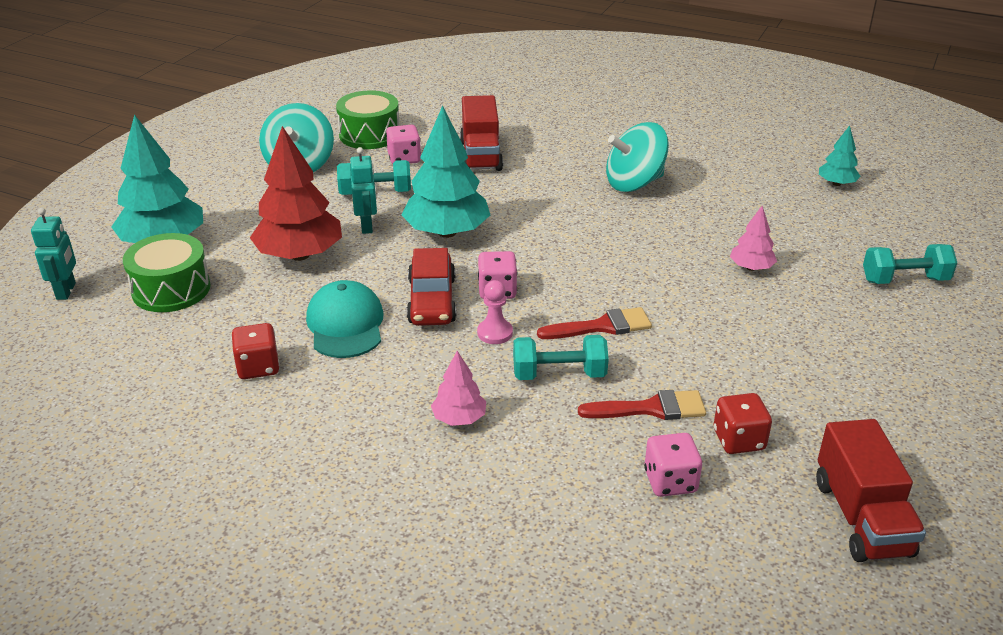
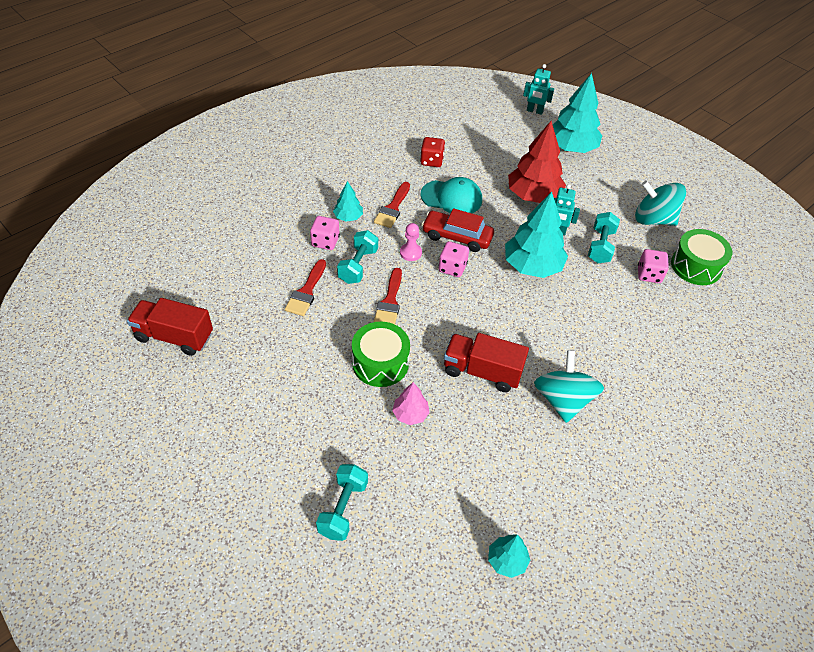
camera: 110 degrees right, 15 degrees up
green drum [123,233,211,312] -> green drum moved to [352,322,410,387]
pink tree [431,351,486,426] -> turquoise tree [333,181,363,222]
red truck [460,95,503,171] -> red truck moved to [444,333,529,392]
pink dice [644,433,702,497] -> pink dice moved to [310,216,340,250]
red dice [713,393,772,454] -> none
none -> red brush [374,182,410,228]

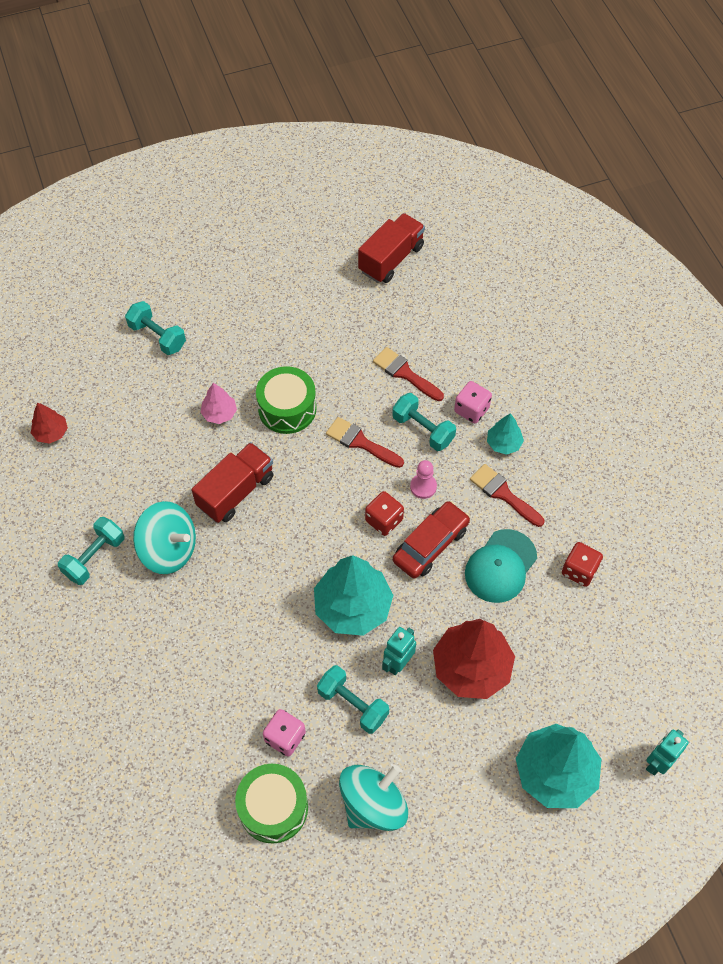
camera: 115 degrees right, 10 degrees up
pink dice [439,241,469,277] -> red dice [365,491,404,536]
turquoise tree [488,535,530,578] -> red tree [31,402,68,444]
none -> turquoise dumbbell [58,517,124,585]

